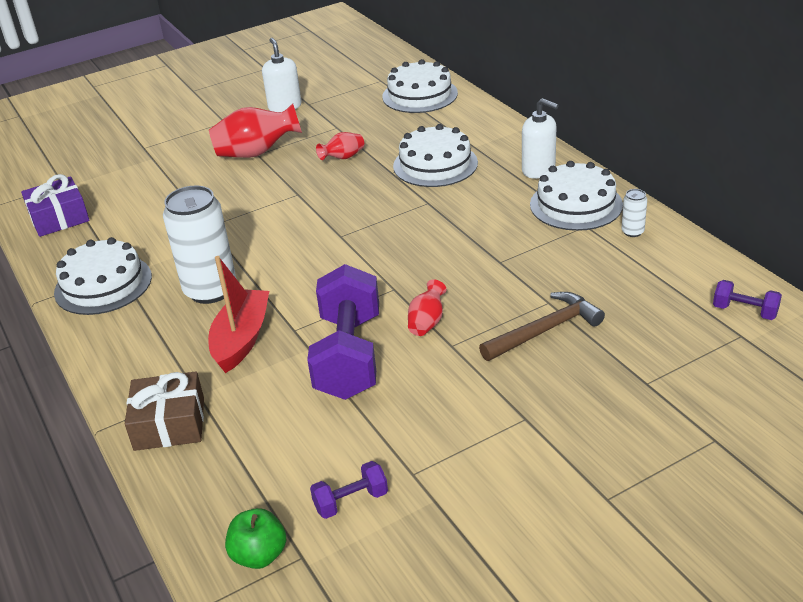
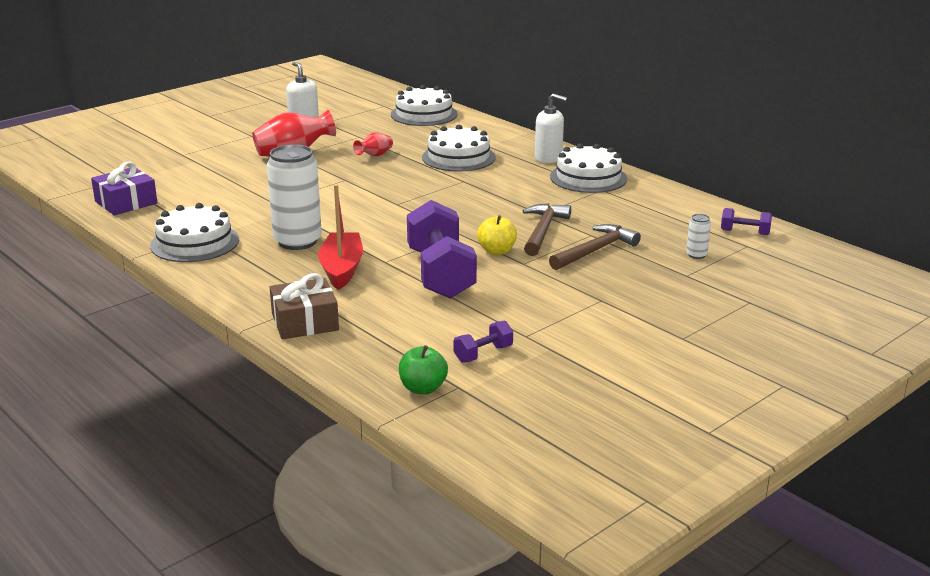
camera: 15 degrees left, 10 degrees down
red vase [408,280,447,336] -> yellow apple [477,215,517,255]
white can [622,189,647,237] -> white can moved to [686,214,711,259]
none -> brown hammer [523,203,571,256]

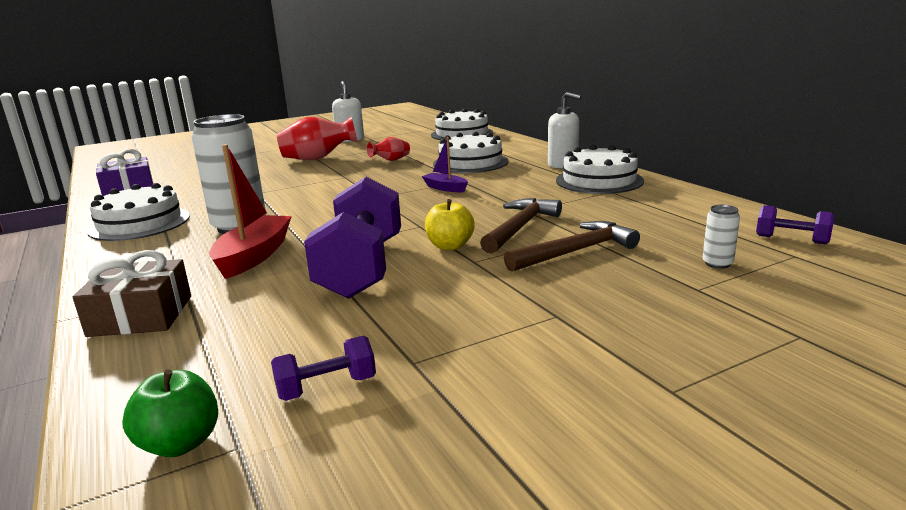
camera: 15 degrees right, 5 degrees down
none -> purple boat [422,137,468,192]

